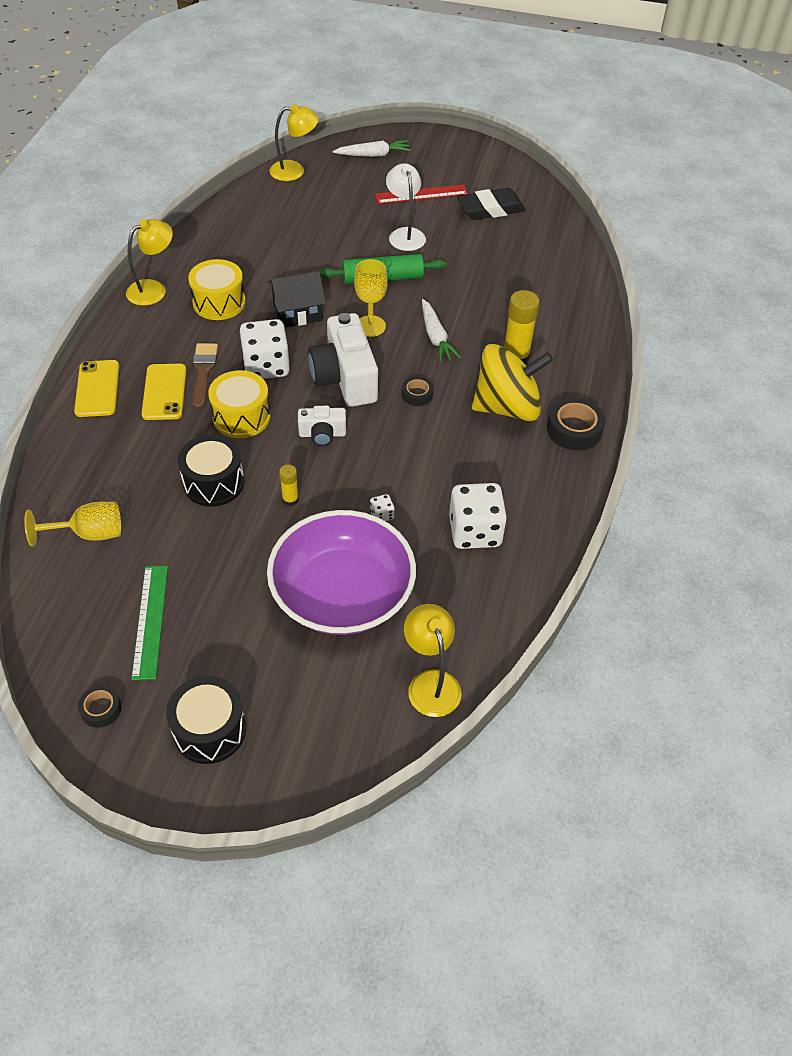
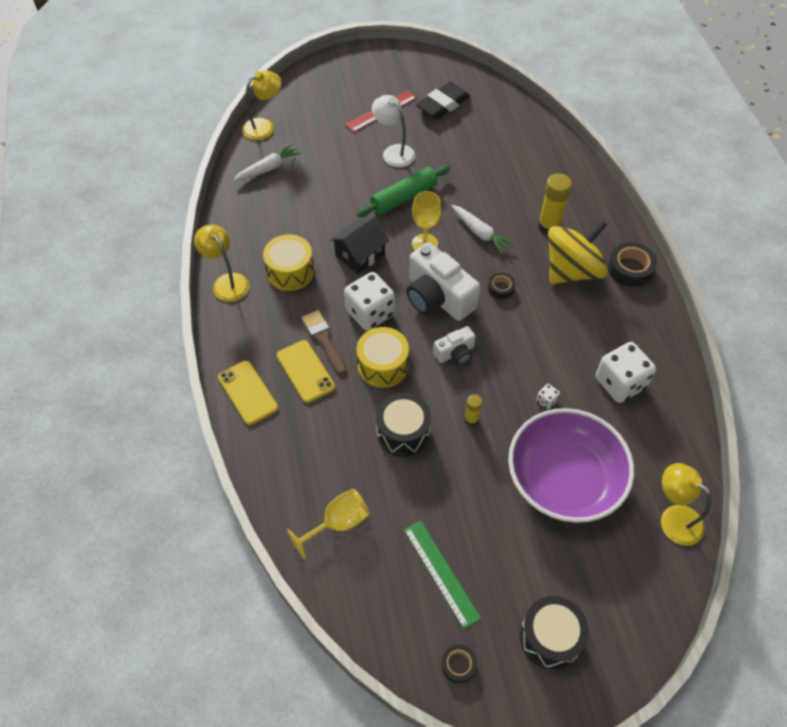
camera: 25 degrees left, 5 degrees up
yellow lamp [126,219,173,306] -> yellow lamp turned 60 degrees counterclockwise [194,225,249,302]
white carrot [333,140,411,157] -> white carrot moved to [233,143,302,181]

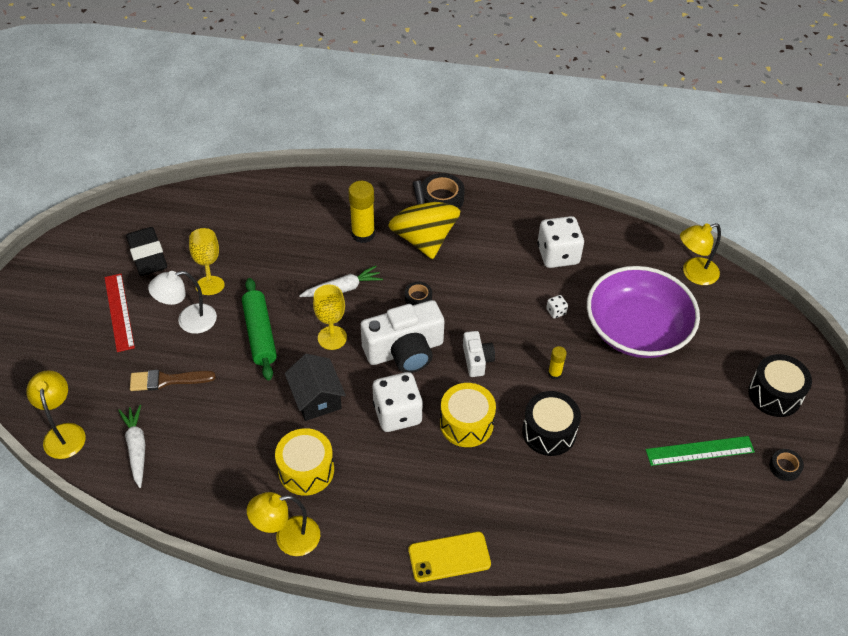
camera: 70 degrees left, 5 degrees down
yellow phone [277,340,335,403] -> none
yellow goblet [287,488,370,559] -> yellow goblet moved to [189,228,225,295]
brown brush [302,310,346,375] -> brown brush moved to [130,370,216,391]

